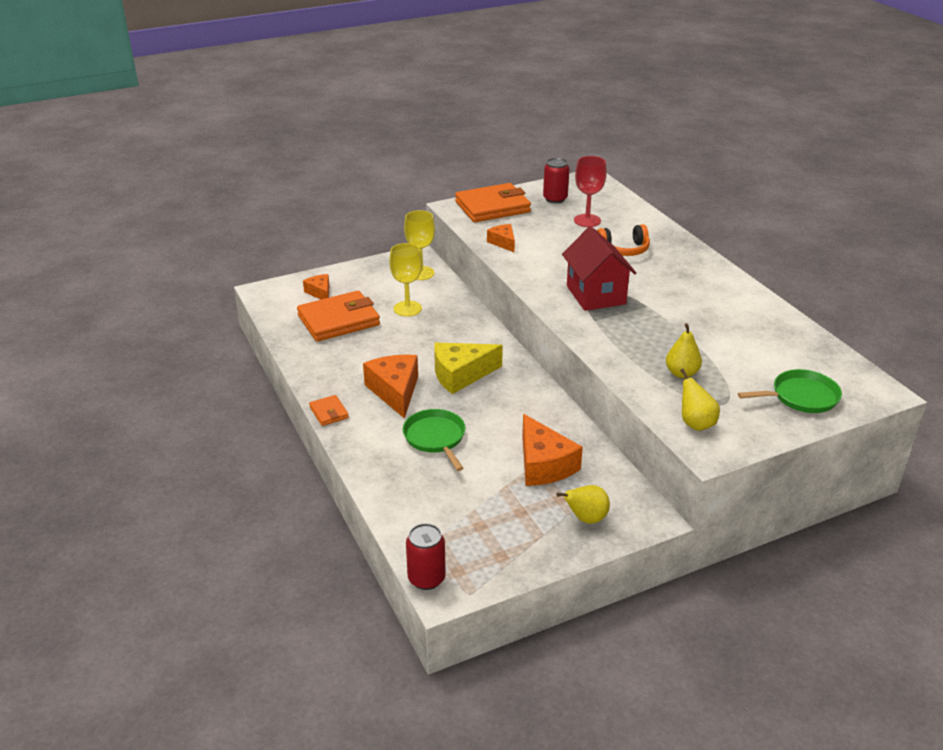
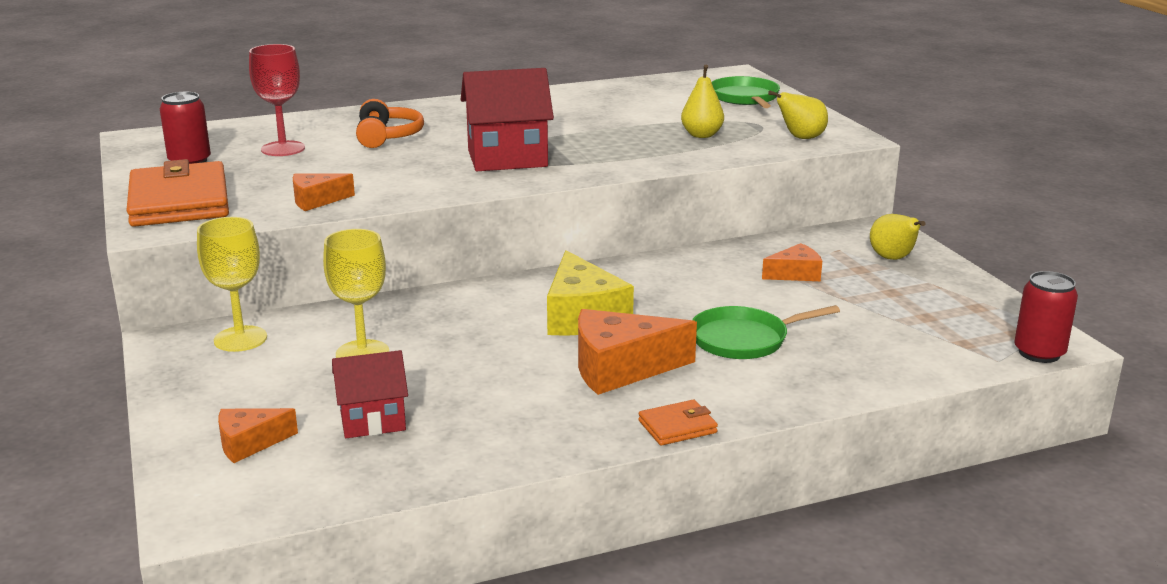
camera: 85 degrees left, 10 degrees down
orange wallet [297,291,380,342] -> red house [332,350,408,438]
orange cheese [522,414,583,486] -> orange cheese [762,243,822,281], size x0.57

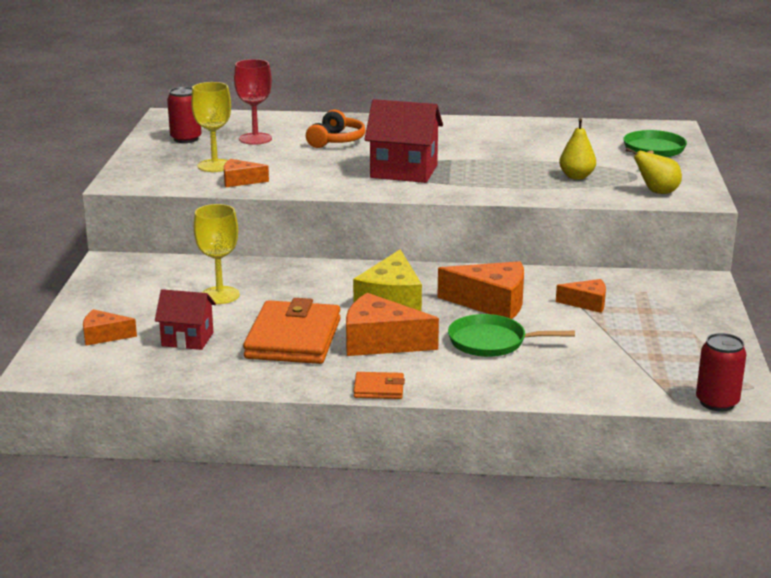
camera: 25 degrees right, 0 degrees up
orange wallet [126,159,229,227] -> orange wallet moved to [243,298,341,364]
yellow goblet [197,217,267,352] -> yellow goblet moved to [191,82,231,172]
yellow pear [870,214,925,260] -> none
none -> orange cheese [437,261,524,319]

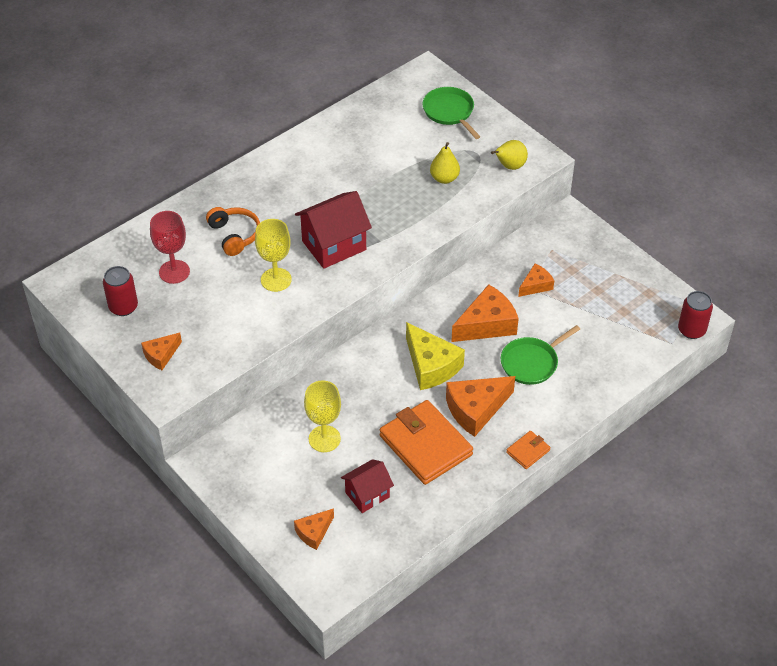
camera: 45 degrees left, 25 degrees up
yellow goblet [191,82,231,172] -> yellow goblet moved to [255,219,292,292]
orange cheese [224,159,269,187] -> orange cheese moved to [141,333,182,370]

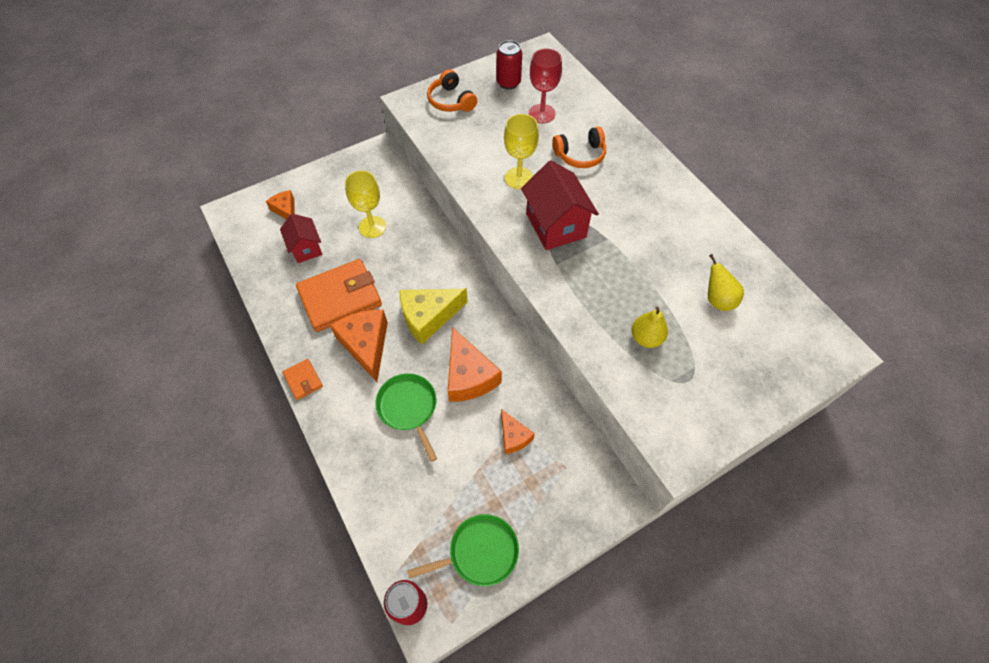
camera: 100 degrees right, 10 degrees up
orange cheese [141,333,182,370] -> orange headphones [427,69,477,112]
green pan [422,87,481,139] -> green pan moved to [407,514,519,586]
yellow pear [491,140,528,170] -> yellow pear moved to [708,254,744,311]

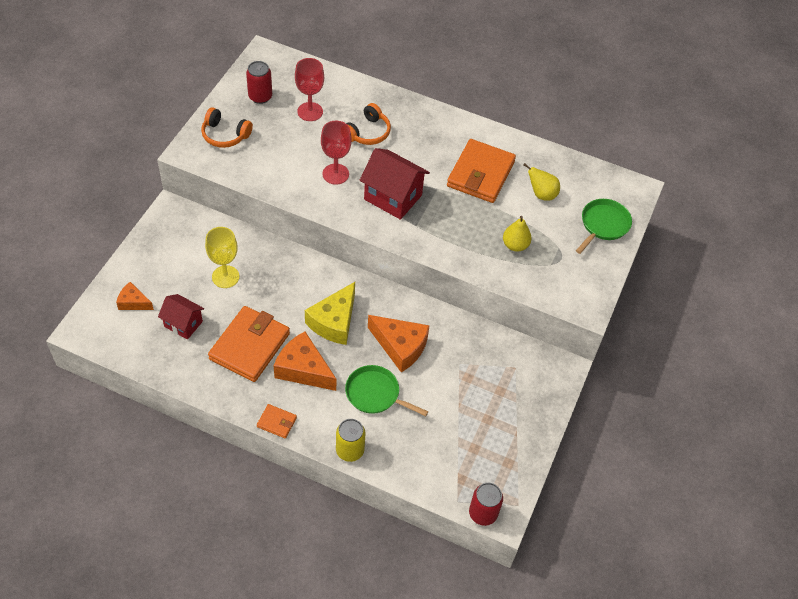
camera: 40 degrees left, 5 degrees down
green pan [407,514,519,586] -> green pan moved to [576,199,632,254]
orange cheese [501,409,535,454] -> none
yellow goblet [504,114,539,189] -> red goblet [321,121,352,185]
none -> yellow can [336,419,366,462]
none -> orange wallet [447,139,516,203]

